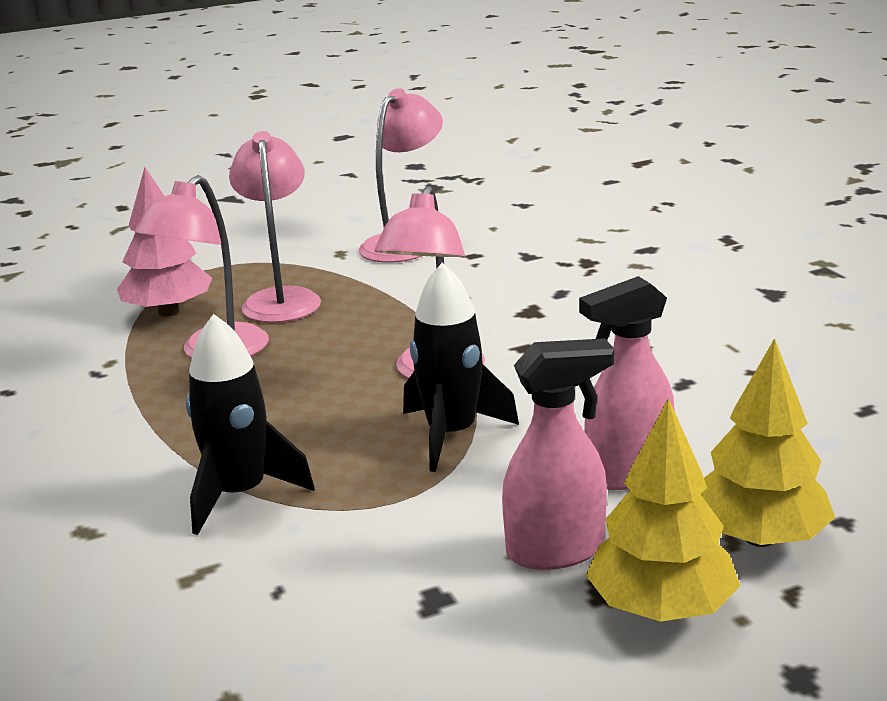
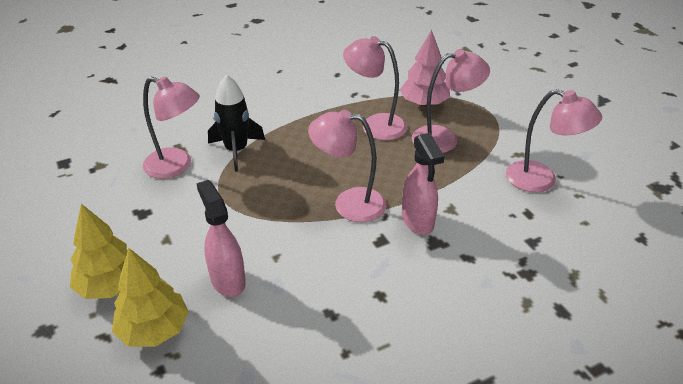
camera: 85 degrees right, 15 degrees up
black rocket [403,262,519,472] -> none
pink spray bottle [502,338,614,570] -> pink spray bottle moved to [402,133,445,235]
none -> pink lamp [143,76,200,179]

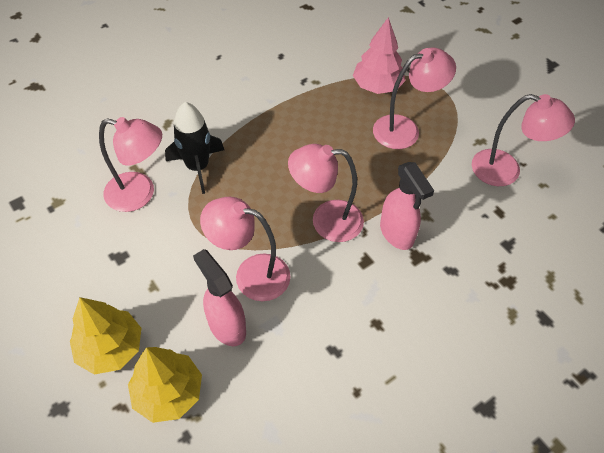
camera: 10 degrees left, 15 degrees up
pink lamp [343,36,407,140] -> pink lamp moved to [200,197,290,301]

